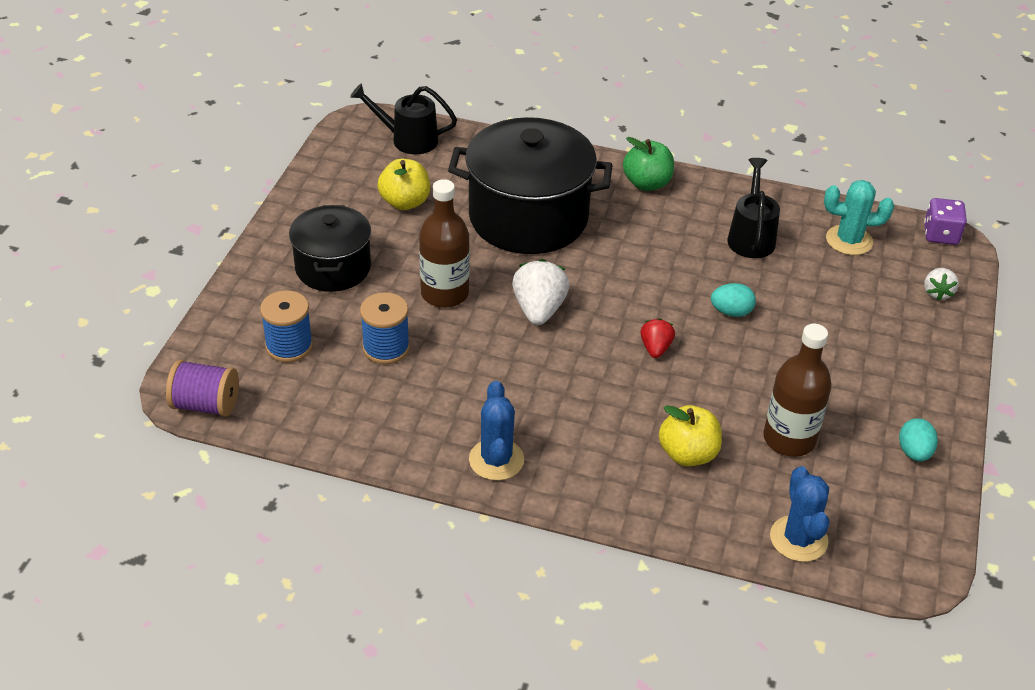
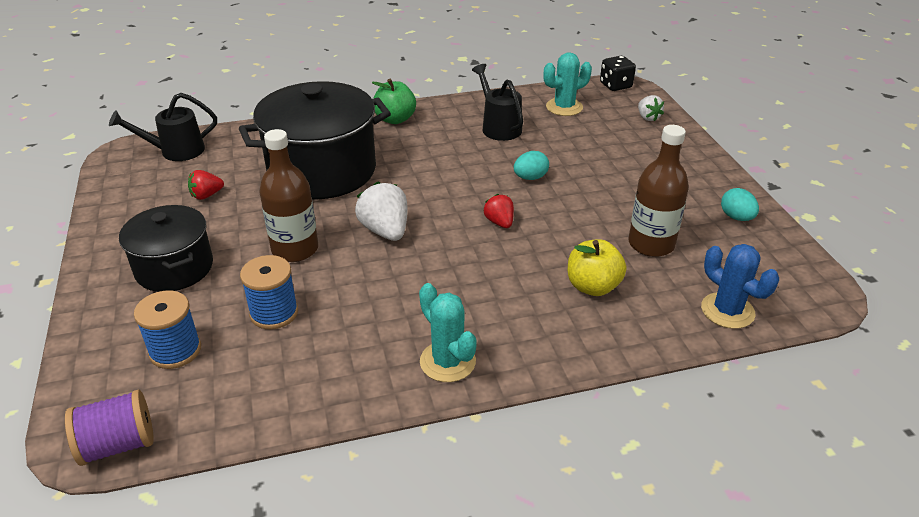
camera: 30 degrees left, 5 degrees down
yellow apple [377,159,430,210] -> red strawberry [188,170,224,200]
blue cactus [469,381,524,481] -> turquoise cactus [419,283,477,382]
purple dice [924,198,967,245] -> black dice [600,56,636,91]

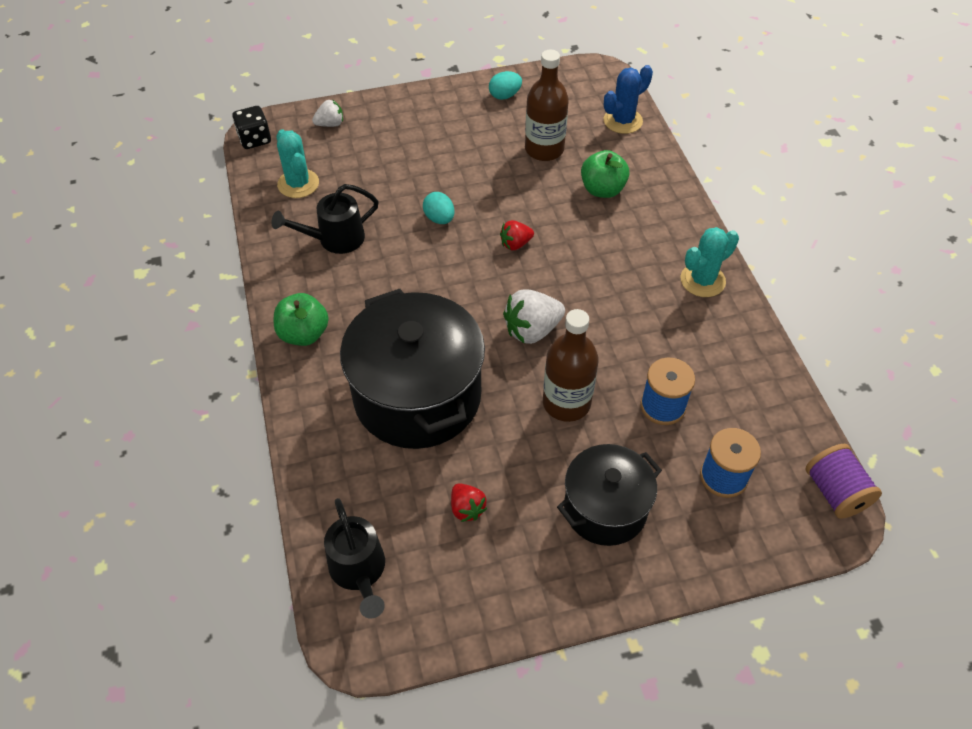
camera: 90 degrees left, 15 degrees up
yellow apple [568,239,627,296] -> green apple [581,150,629,198]

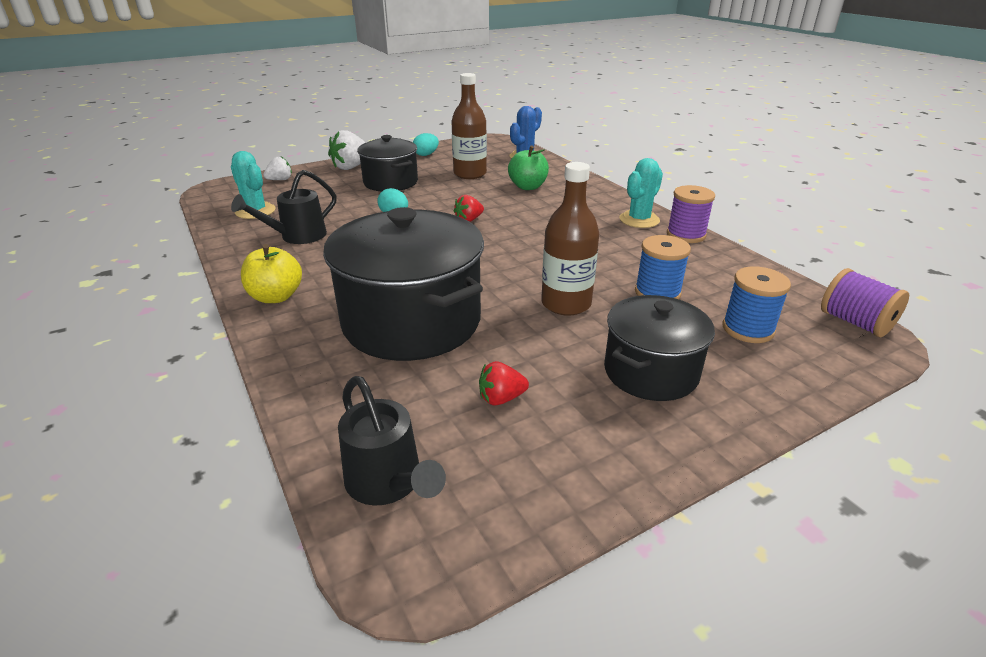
camera: 15 degrees left, 20 degrees down
black dice [232,106,271,149] -> none
green apple [274,293,329,346] -> yellow apple [241,244,302,303]
red strawberry [451,483,487,522] -> red strawberry turned 120 degrees clockwise [479,361,529,405]
white strawberry [503,289,565,344] -> white strawberry moved to [328,130,366,170]
none -> black pot [357,135,418,192]
none -> purple spool [667,185,715,243]

